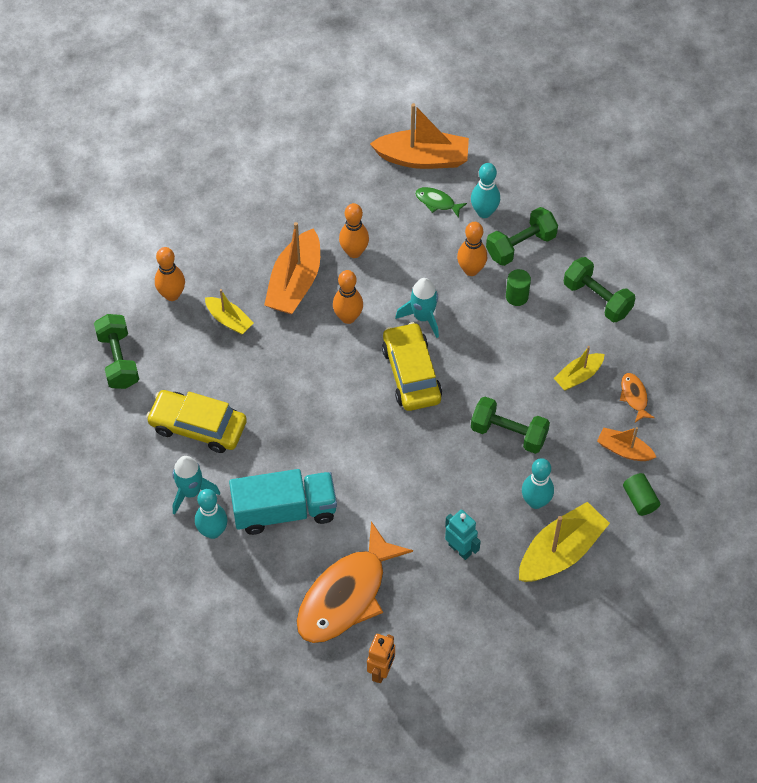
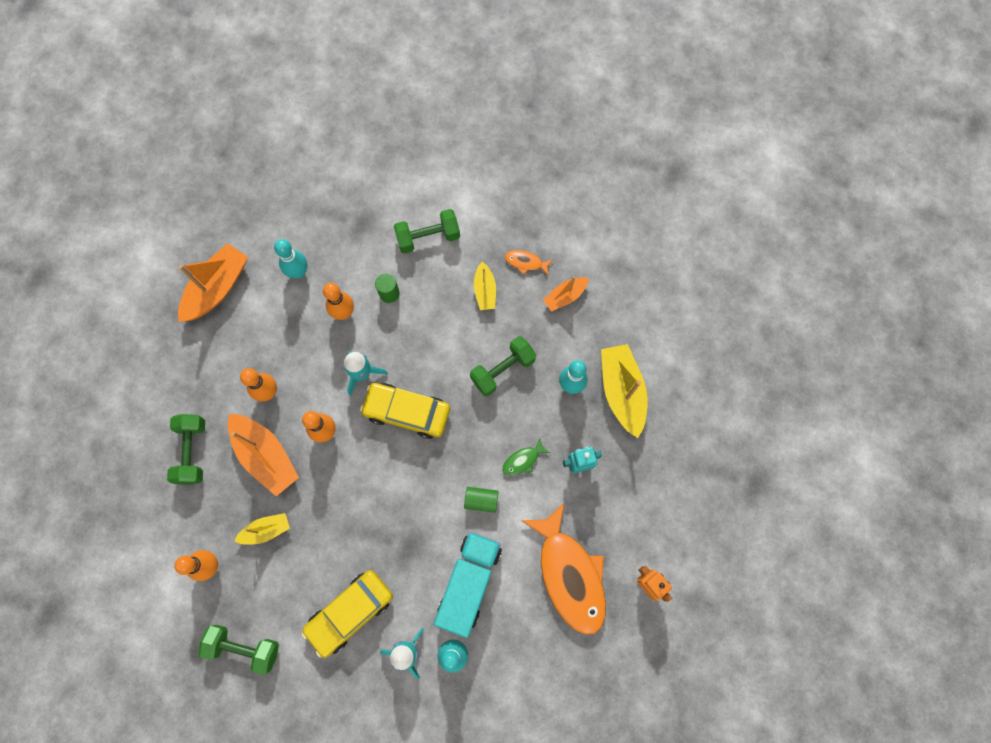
camera: 60 degrees left, 15 degrees up
green fish [415,187,467,218] -> green fish moved to [502,438,550,476]
green dumbbell [486,207,558,266] -> green dumbbell moved to [167,414,205,484]
green cylinder [623,473,660,516] -> green cylinder moved to [464,487,498,513]

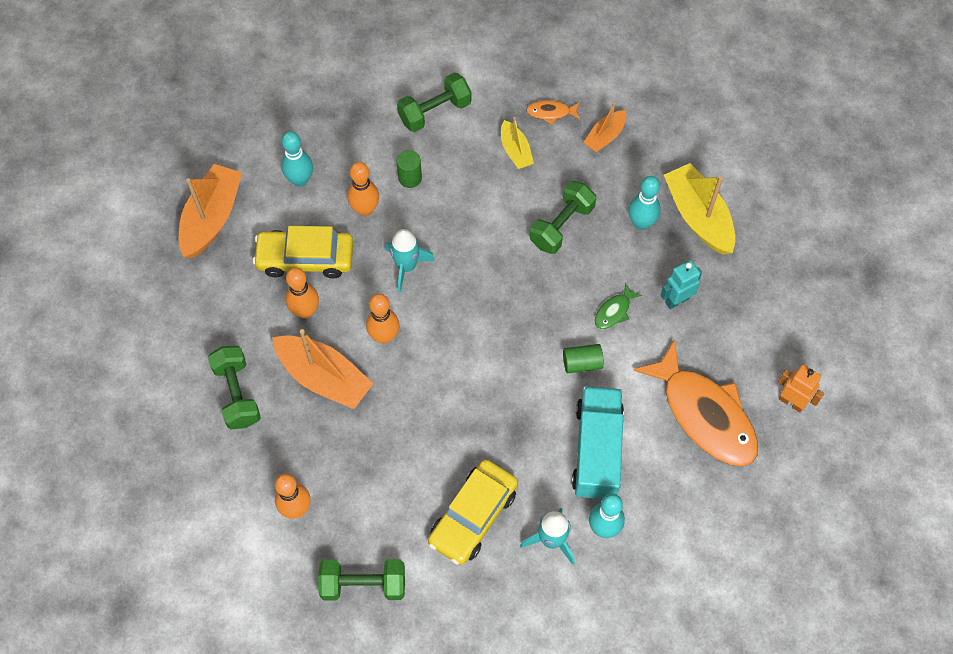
camera: 15 degrees left, 10 degrees down
yellow boat [234,513,290,545] -> none
yellow car [360,383,450,439] -> yellow car moved to [253,226,353,278]

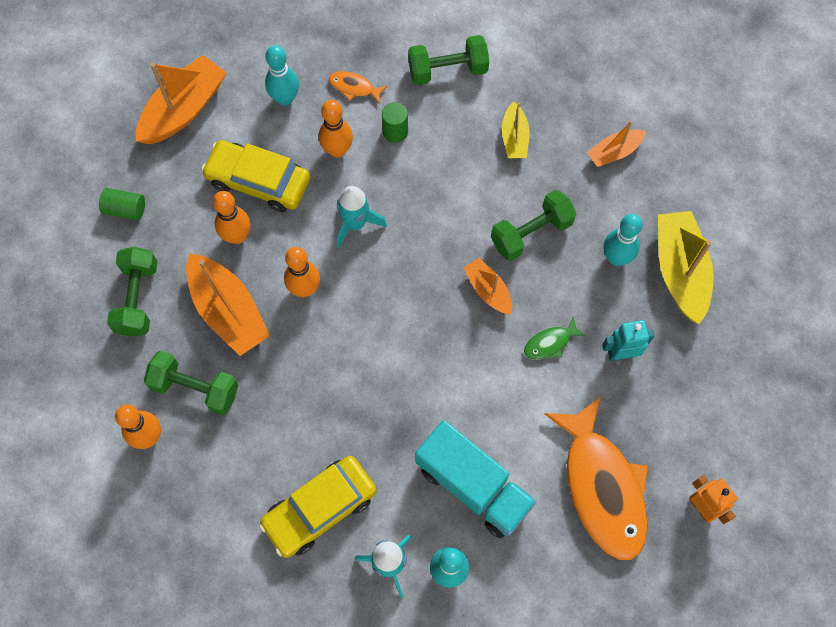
camera: 20 degrees right, 5 degrees up
green dumbbell [318,559,405,601] -> green dumbbell moved to [144,351,238,415]
orange fish [526,100,580,124] -> orange fish moved to [329,71,388,104]
green cylinder [563,344,604,373] -> green cylinder moved to [99,188,145,221]
turquoise truck [572,386,624,500] -> turquoise truck turned 105 degrees clockwise [415,420,536,538]
none -> orange boat [464,258,512,315]

